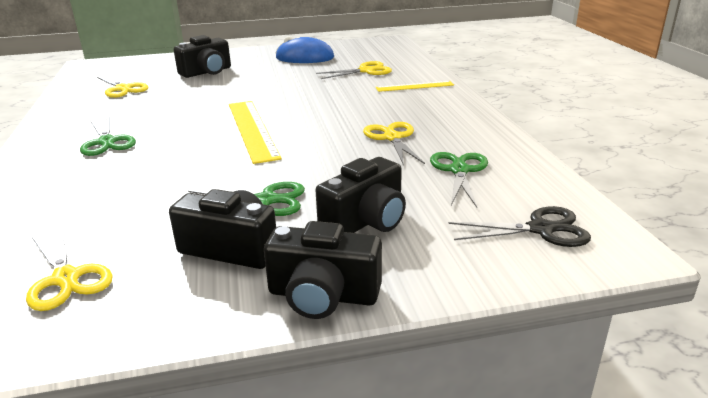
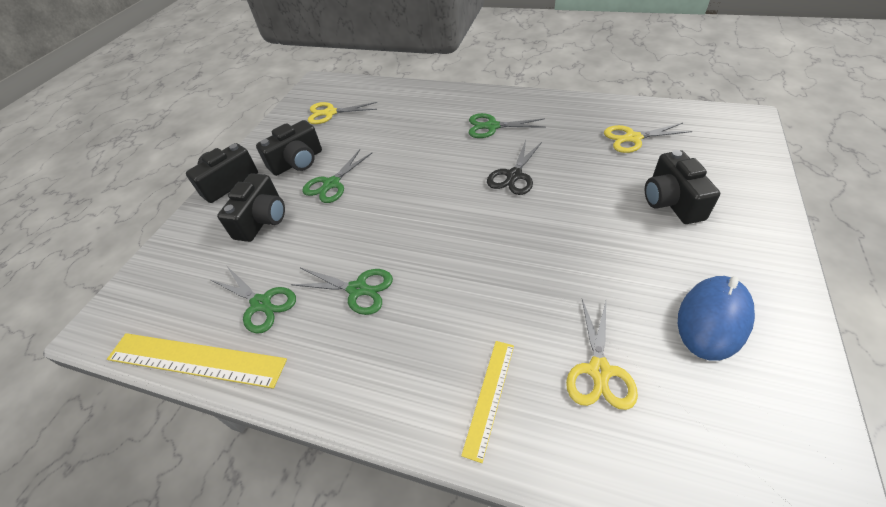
camera: 125 degrees right, 20 degrees up
yellow ruler [229,101,282,164] -> yellow ruler moved to [107,333,287,389]
black camera [315,157,406,233] -> black camera turned 150 degrees counterclockwise [217,173,285,242]
yellow scissors [363,122,425,166] -> green scissors [290,268,393,315]
black scissors [448,206,591,247] -> black scissors moved to [487,140,542,195]

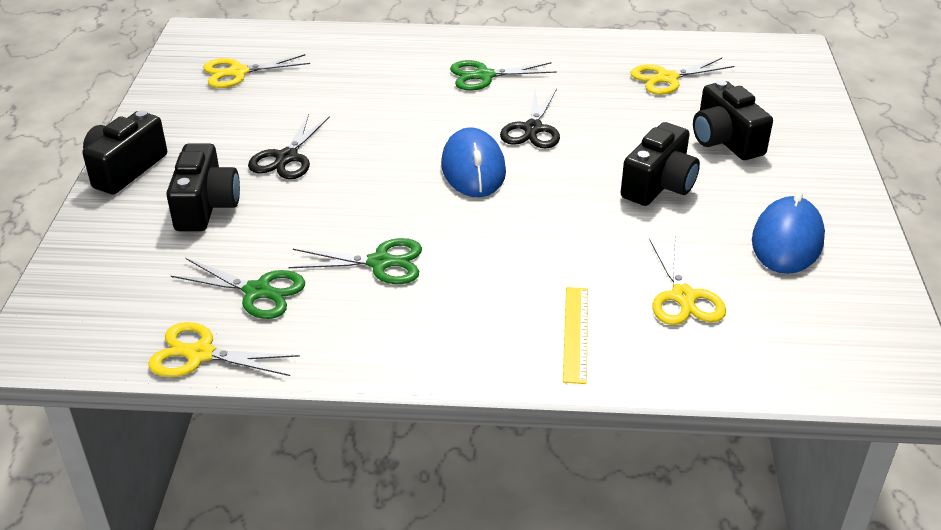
camera: 20 degrees left, 10 degrees down
yellow ruler [107,333,287,389] -> yellow scissors [148,322,300,377]
black camera [256,120,322,176] -> black camera moved to [621,122,700,206]
green scissors [302,150,372,203] -> black scissors [248,114,330,179]
none -> blue mouse [441,127,506,197]

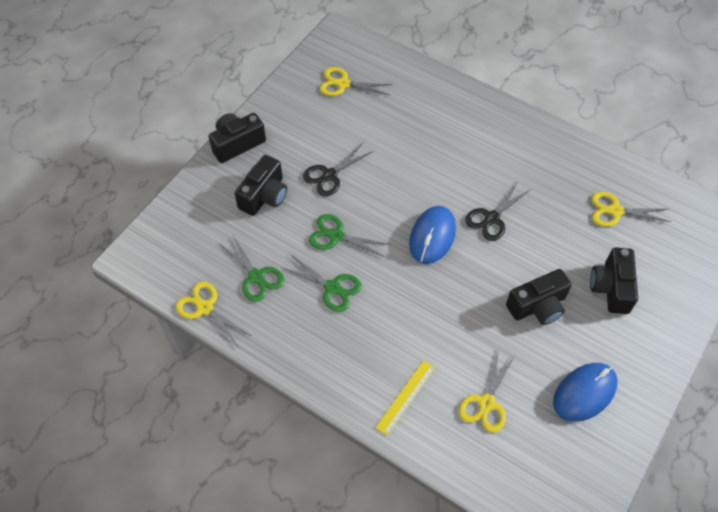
camera: 30 degrees right, 20 degrees up
green scissors [450,60,557,91] -> green scissors moved to [309,214,391,257]

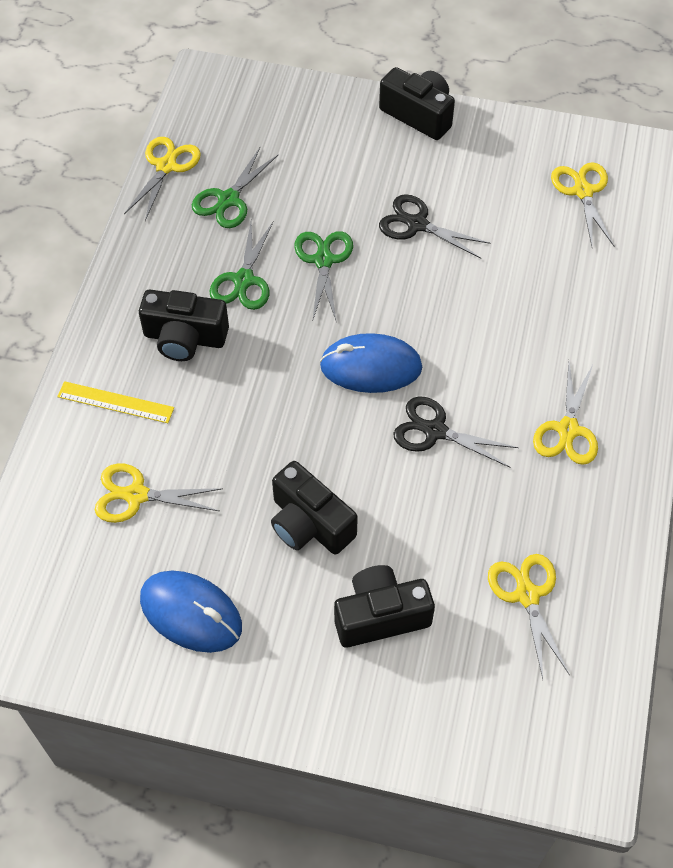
camera: 70 degrees right, 0 degrees up
black camera [234,155,287,216] -> black camera moved to [139,290,229,361]
none -> yellow scissors [533,363,598,465]

